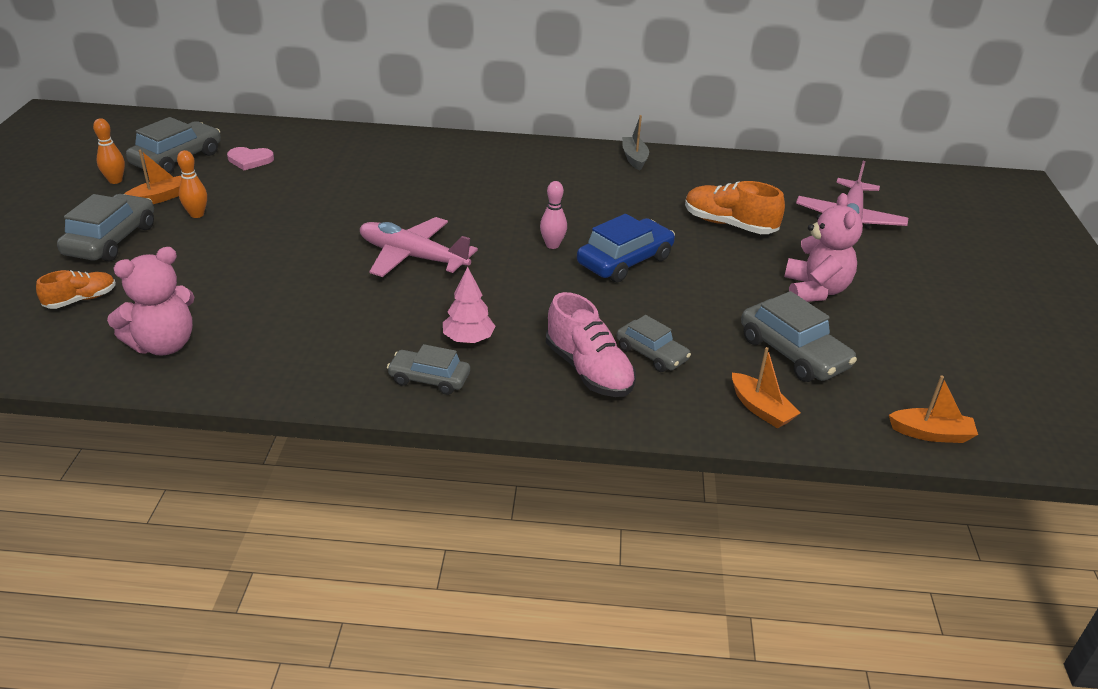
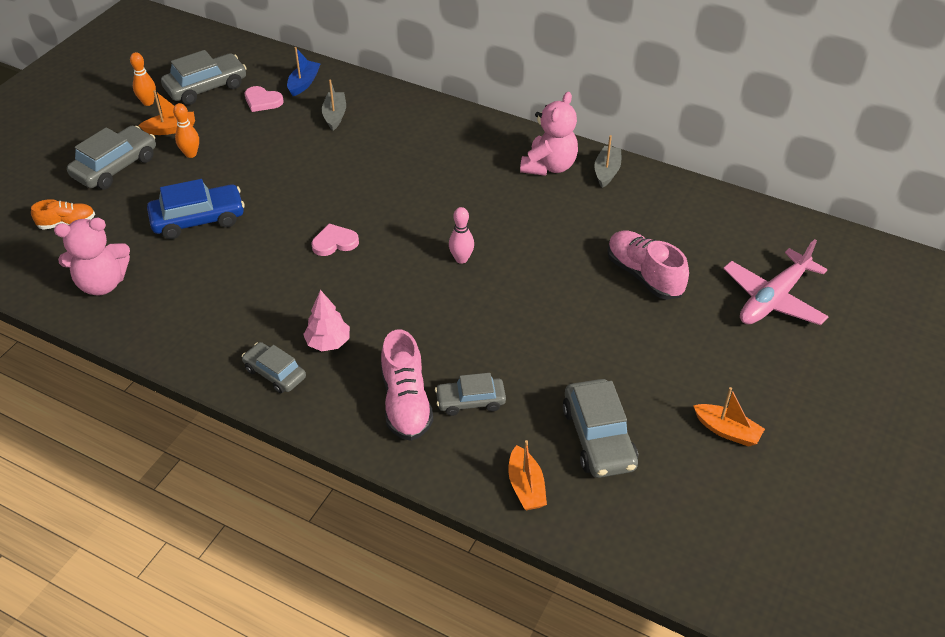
camera: 25 degrees right, 10 degrees up
pink plane [360,217,478,277] -> pink heart [312,224,359,256]
blue car [577,214,675,282] -> blue car moved to [147,179,245,239]
grey car [616,315,691,372] -> grey car turned 105 degrees clockwise [435,373,506,416]
orange shoe [685,181,785,234] -> pink shoe [607,230,689,300]
pink teddy bear [784,193,863,302] -> pink teddy bear moved to [520,92,578,176]
orange boat [889,375,978,443] -> orange boat moved to [693,387,765,447]
none -> blue boat [287,47,321,96]
none -> grey boat [322,79,346,130]

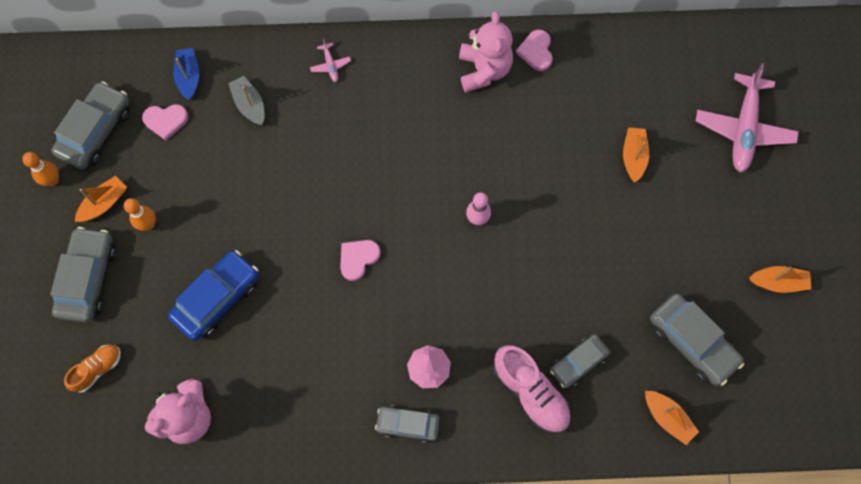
camera: 30 degrees left, 25 degrees up
grey boat [594,135,621,188] -> pink heart [516,30,553,71]
pink shoe [607,230,689,300] -> orange boat [623,127,649,182]
none -> pink plane [310,39,351,82]

